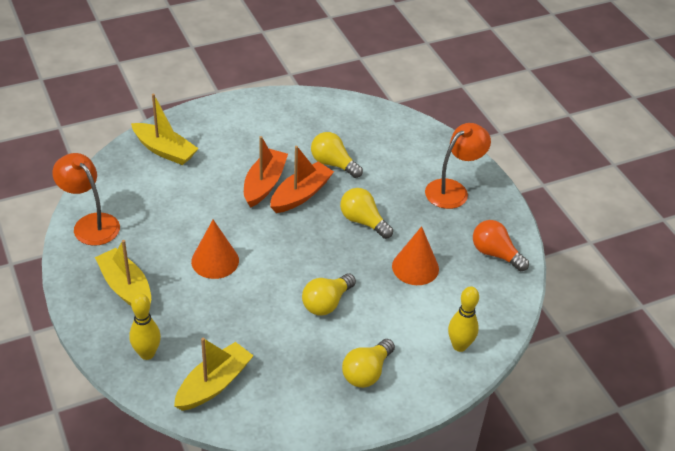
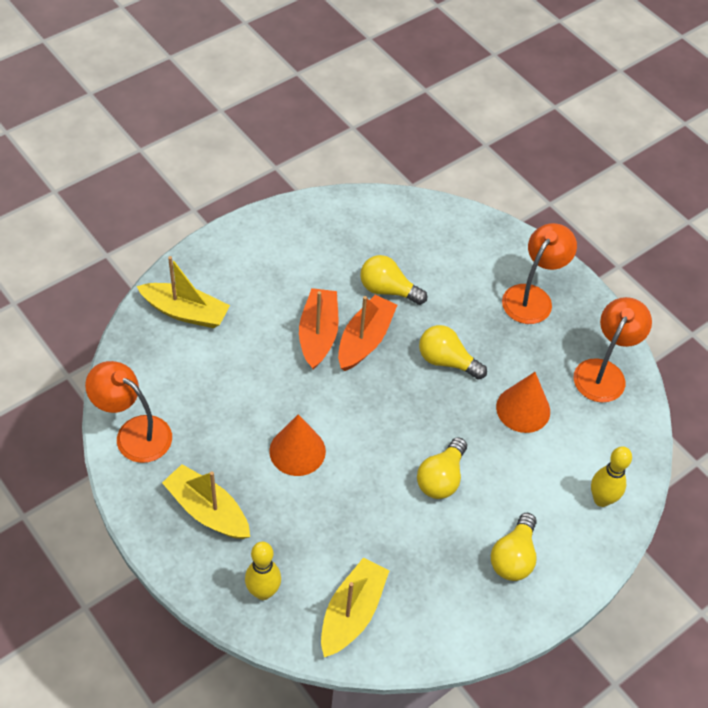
camera: 15 degrees left, 10 degrees up
orange light bulb [473,220,529,271] -> orange lamp [574,297,652,402]

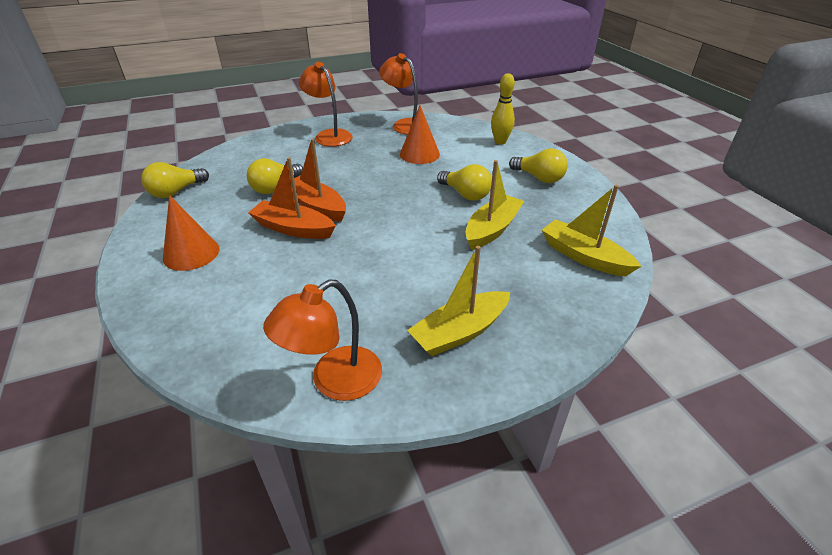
camera: 70 degrees left, 15 degrees down
yellow boat [137,256,230,328] -> yellow boat moved to [465,160,524,250]
yellow bowling pin [245,542,281,600] -> none
orange cone [269,414,326,476] -> orange cone moved to [163,195,220,271]
yellow light bulb [419,325,487,380] -> yellow light bulb moved to [141,162,209,198]

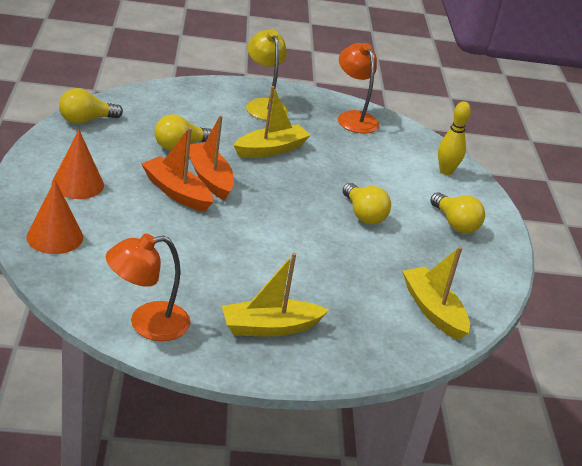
camera: 15 degrees right, 5 degrees down
orange lamp [299,62,353,147] -> yellow lamp [246,30,288,121]
orange cone [400,105,440,164] -> orange cone moved to [26,180,83,254]
yellow boat [465,160,524,250] -> yellow boat moved to [234,86,311,158]

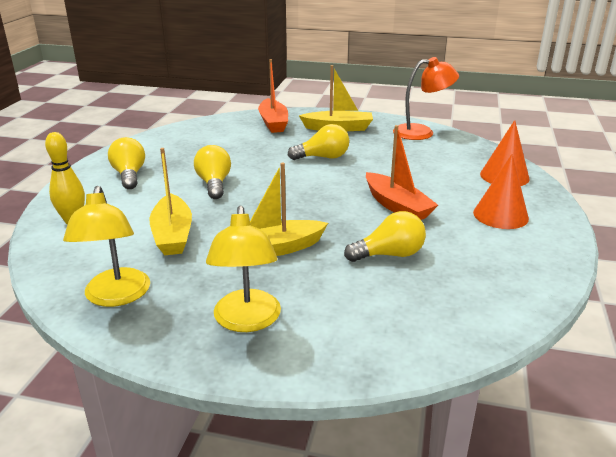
camera: 160 degrees left, 5 degrees down
yellow light bulb [59,88,123,124] -> yellow light bulb moved to [288,124,349,160]
orange boat [189,115,234,200] -> orange boat moved to [258,59,288,133]
orange lamp [338,43,379,133] -> yellow lamp [63,186,150,307]
yellow boat [402,247,470,340] -> yellow boat moved to [149,148,192,255]

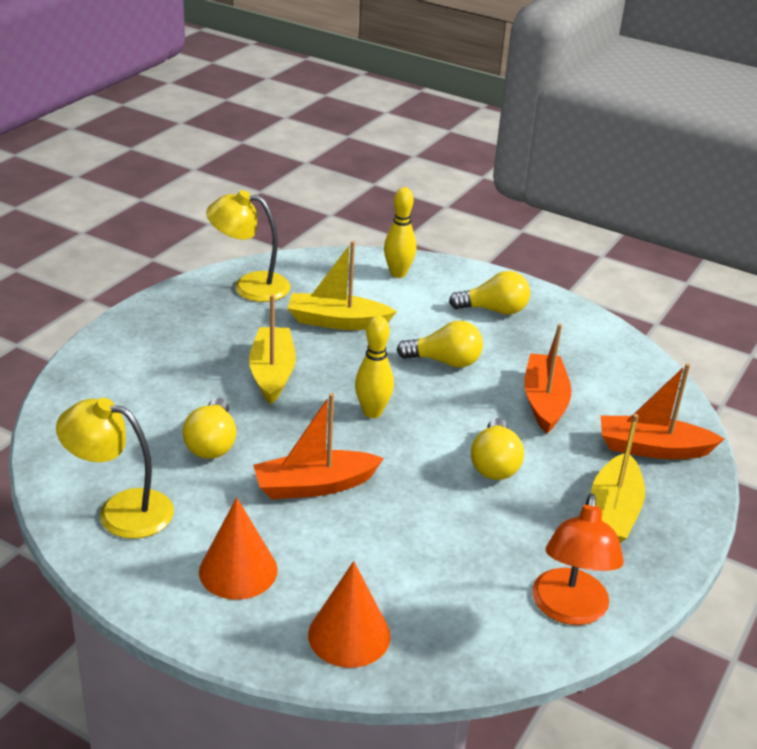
camera: 105 degrees right, 5 degrees up
yellow lamp [206,205,281,332] -> yellow lamp moved to [56,398,174,539]
none -> yellow bowling pin [355,316,394,418]
none -> orange boat [524,324,572,433]

